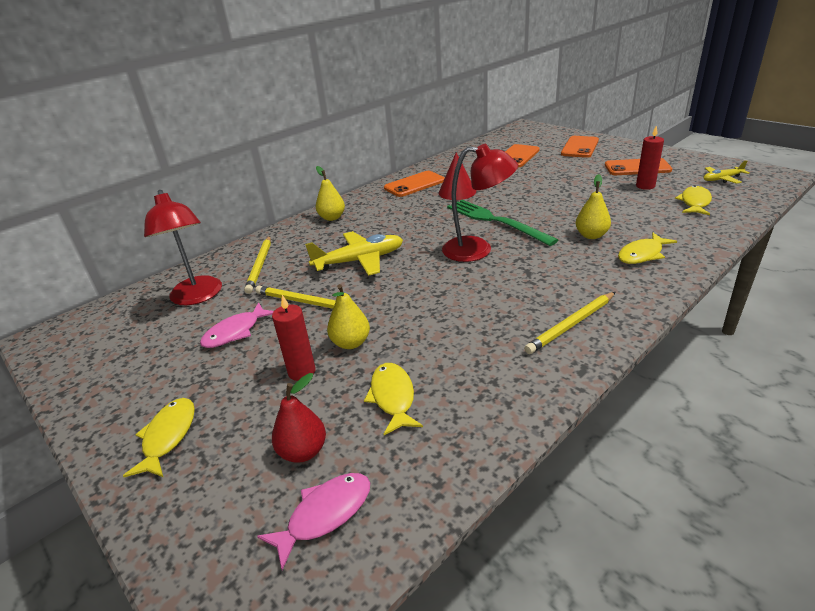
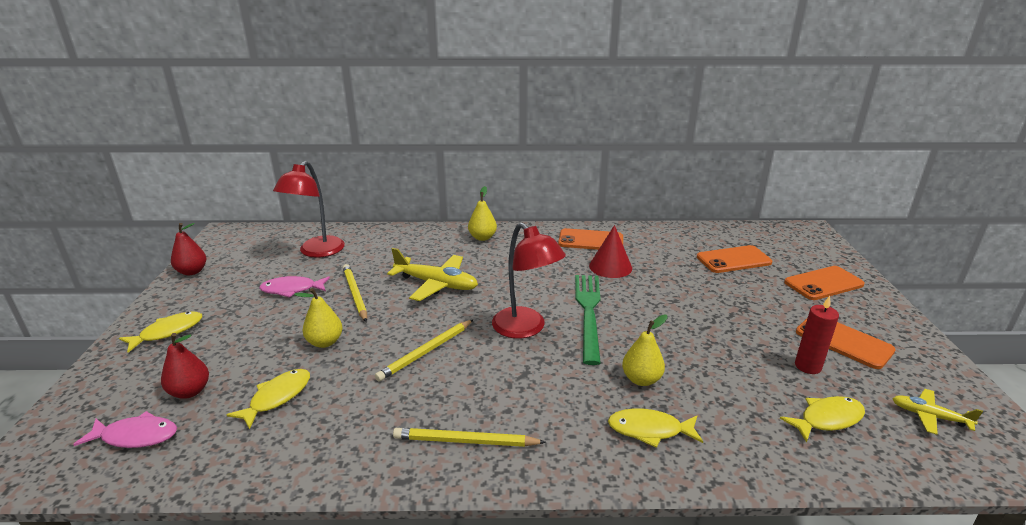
camera: 40 degrees right, 5 degrees down
yellow pencil [244,236,271,294] -> yellow pencil moved to [375,319,474,382]
red candle [272,295,315,381] -> none
none -> red pear [171,223,206,275]

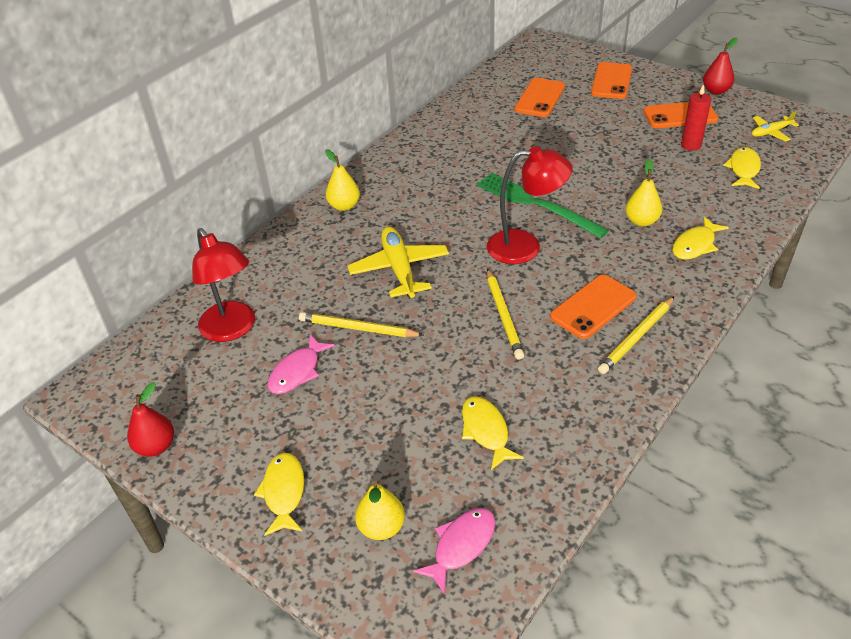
camera: 50 degrees left, 15 degrees up
red pear [161,333,209,399] -> red pear moved to [703,38,738,94]
yellow pear [294,288,343,348] -> yellow pear moved to [355,481,405,540]
yellow plane [387,248,478,301] -> yellow plane turned 75 degrees counterclockwise [348,226,449,298]
orange phone [558,228,623,250] -> orange phone moved to [550,275,636,339]
red cone [589,225,632,278] -> none

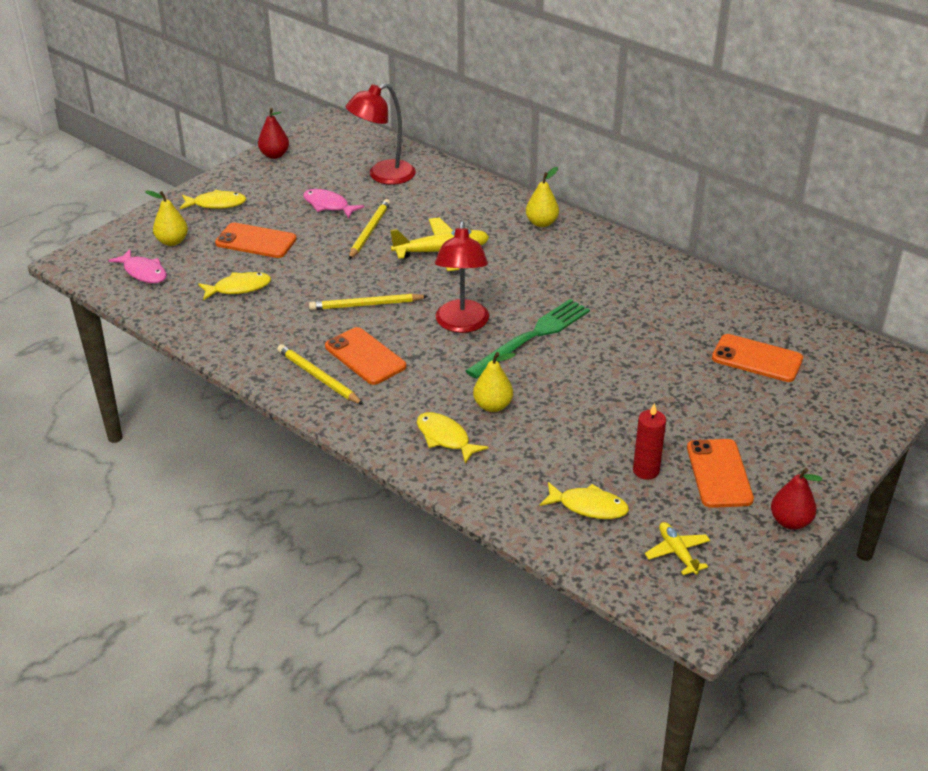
camera: 90 degrees right, 5 degrees down
orange phone [591,62,632,99] -> orange phone moved to [215,223,296,258]

